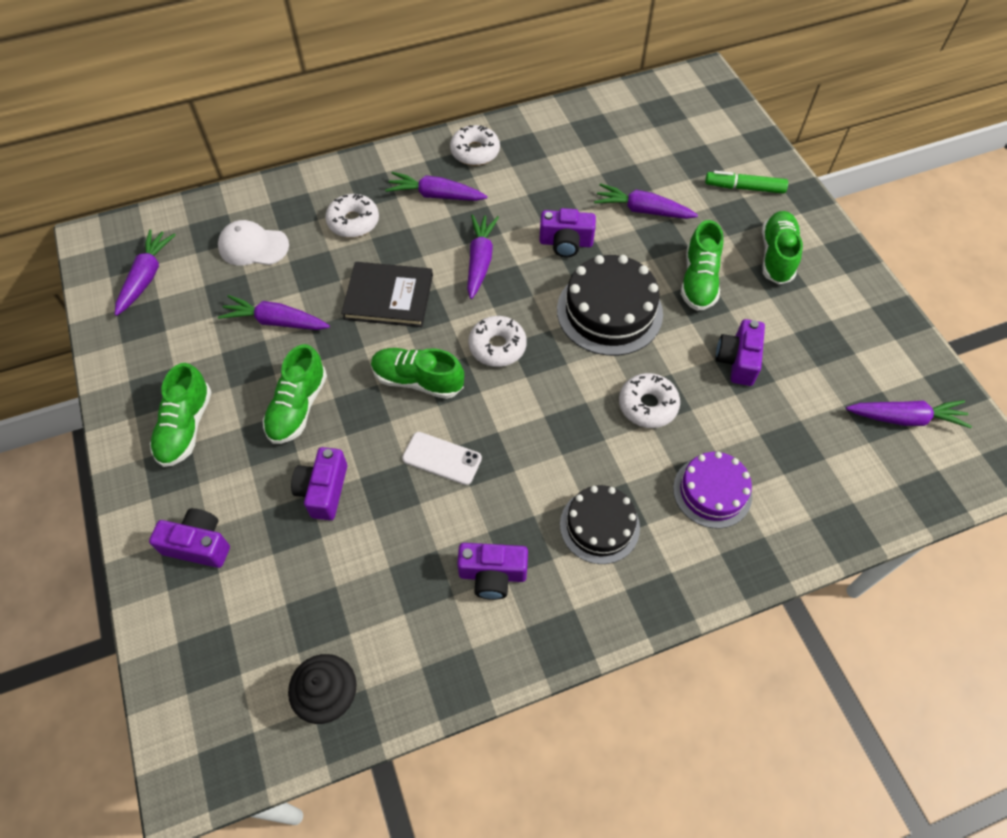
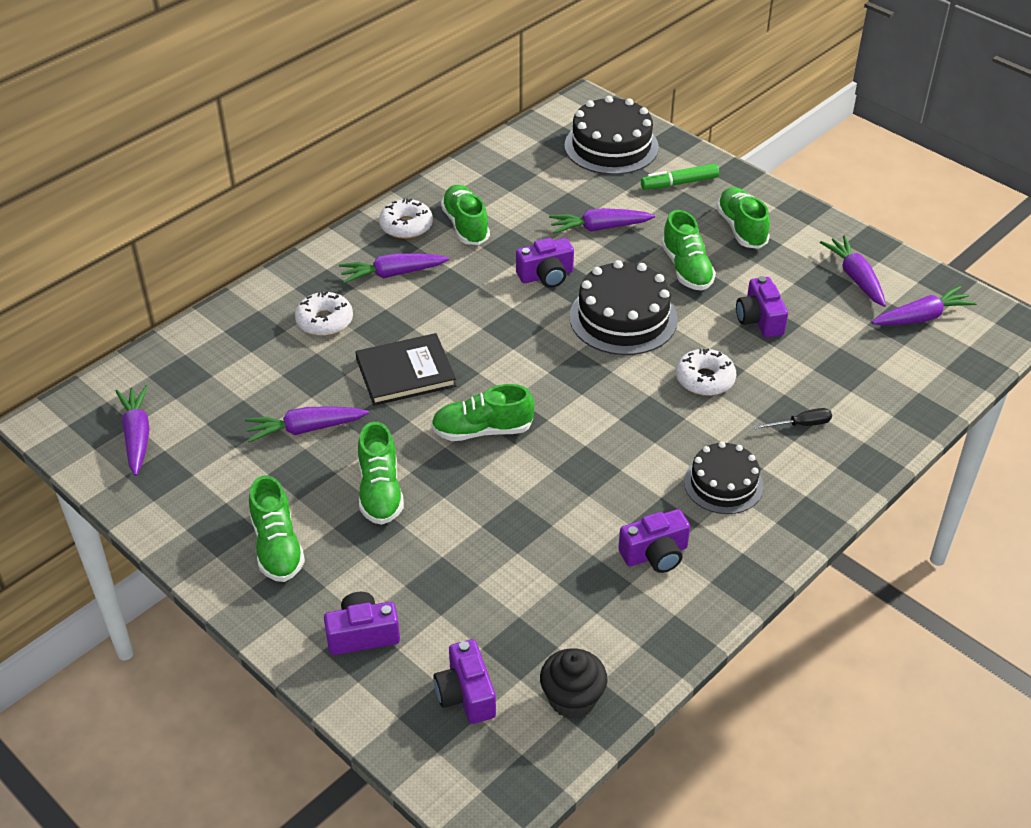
camera: 25 degrees left, 15 degrees down
white cap [218,220,289,265] -> none
purple camera [291,447,347,520] -> purple camera moved to [434,639,496,724]
white phone [402,432,482,485] -> none
purple carrot [467,214,499,299] -> purple carrot moved to [820,236,886,307]
white donut [468,316,527,367] -> none
purple cake [673,452,752,528] -> black screwdriver [754,408,832,429]
none -> green shoe [441,185,490,245]
none -> black cake [565,96,659,175]

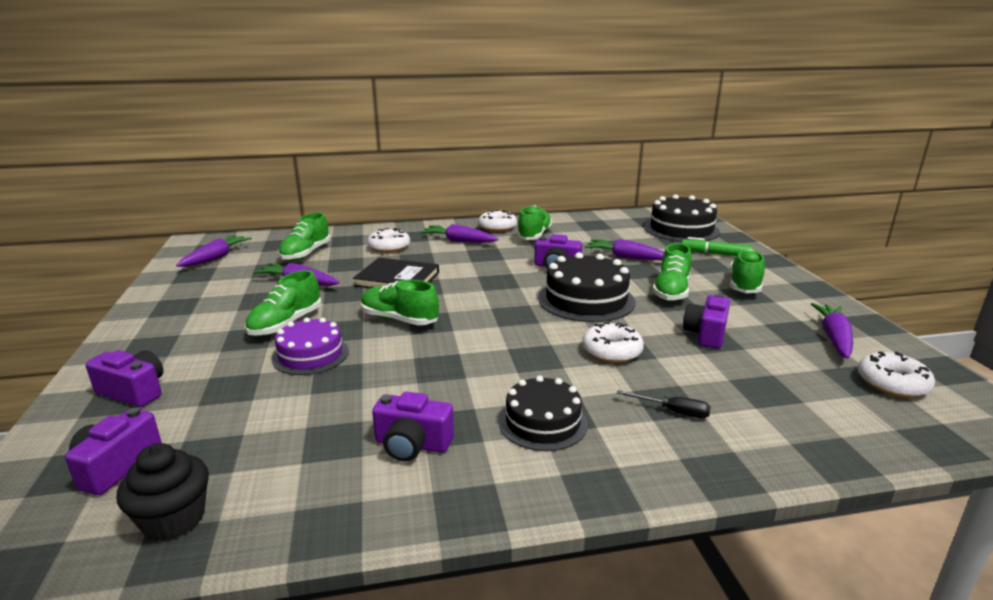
camera: 35 degrees right, 20 degrees down
green shoe [249,475,305,582] -> green shoe moved to [278,212,331,261]
purple carrot [871,286,977,325] -> white donut [858,351,935,398]
none -> purple cake [272,318,349,375]

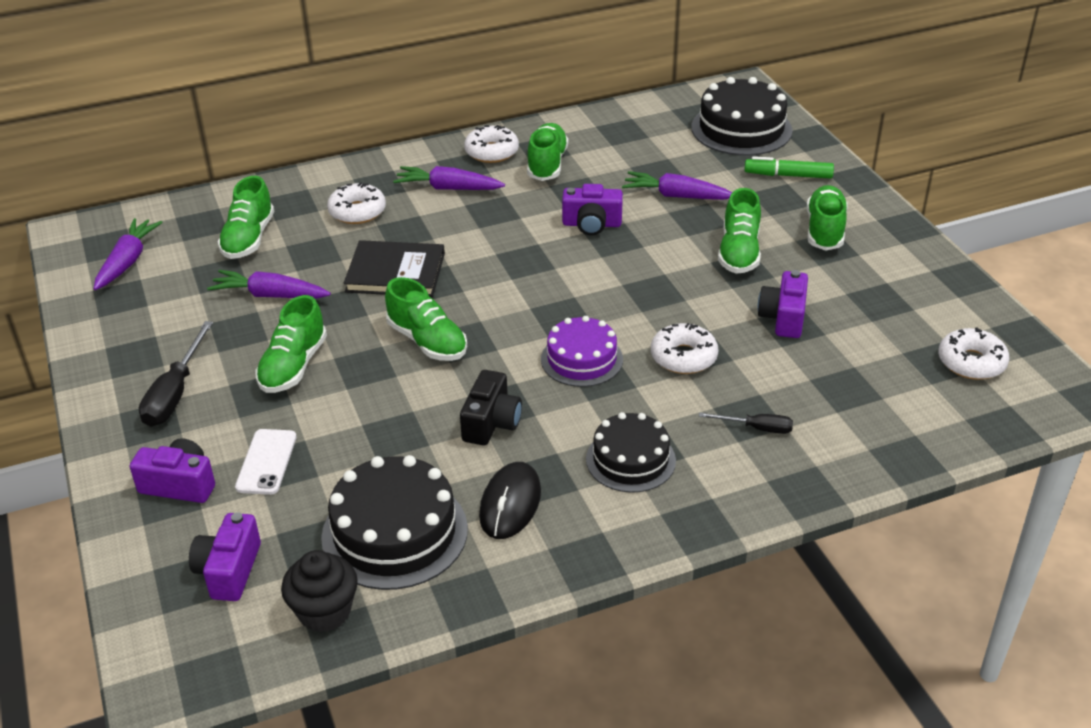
camera: 10 degrees left, 15 degrees up
purple cake [272,318,349,375] -> purple cake moved to [541,316,623,387]
green shoe [361,279,439,325] -> green shoe turned 150 degrees counterclockwise [385,277,467,361]
purple camera [372,391,454,461] -> black mouse [479,462,541,539]
black cake [538,252,635,322] -> black cake moved to [321,455,468,590]
purple carrot [811,303,853,359] -> none
none -> black screwdriver [139,321,213,427]
none -> white phone [235,429,297,495]
none -> black camera [460,370,522,445]

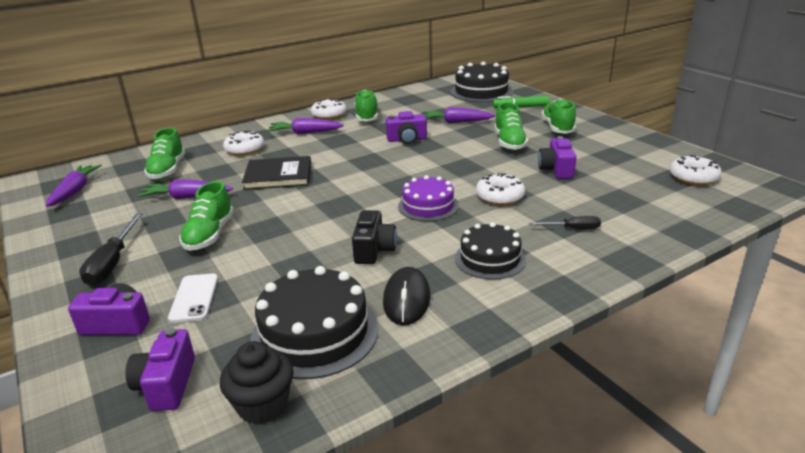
camera: 10 degrees left, 10 degrees down
green shoe [385,277,467,361] -> none

